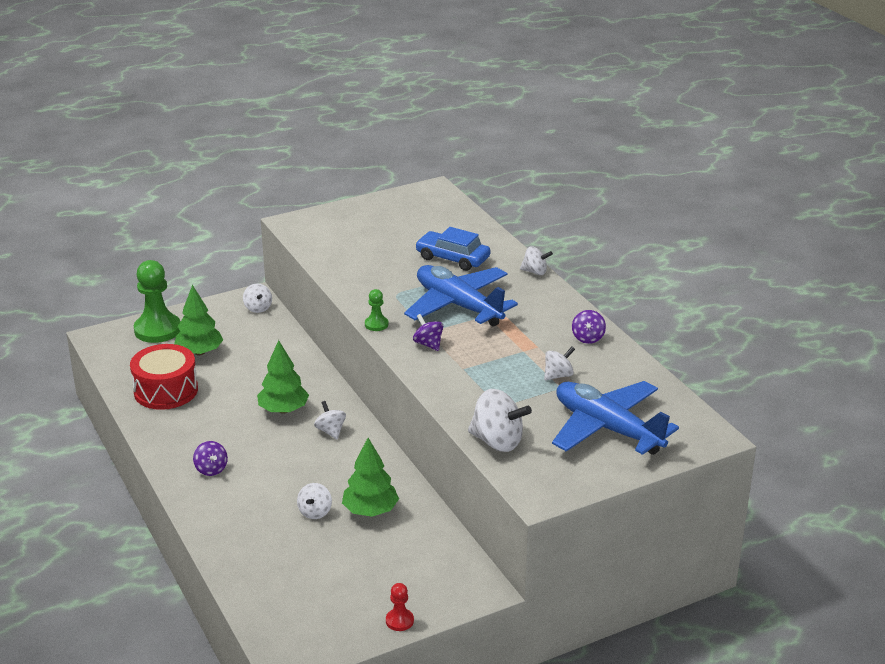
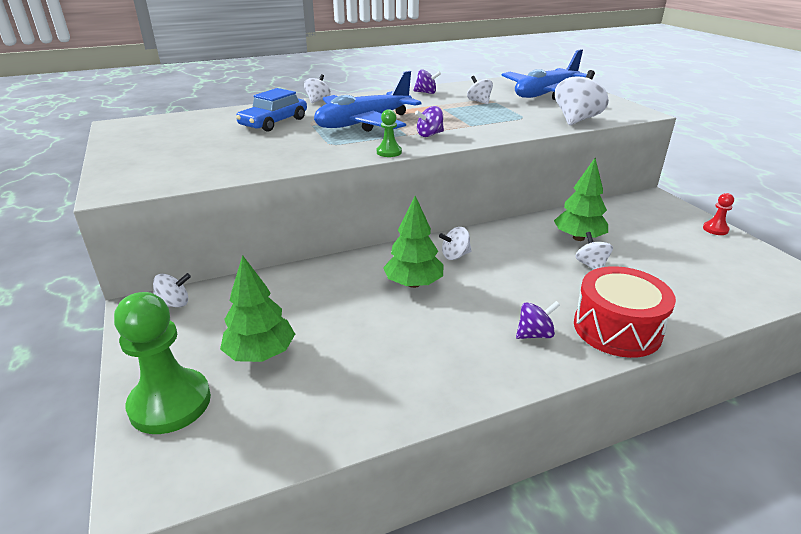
camera: 85 degrees left, 0 degrees up
red drum [130,344,198,410] -> red drum moved to [574,266,676,358]
white spinning top [297,483,332,519] -> white spinning top turned 120 degrees counterclockwise [575,232,613,270]

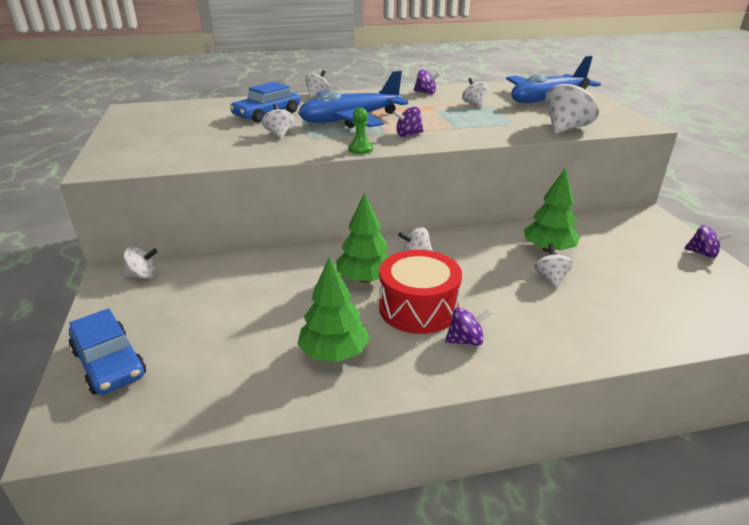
camera: 10 degrees right, 0 degrees up
green pawn [114,292,211,434] -> blue car [69,308,146,395]
green tree [220,255,295,362] -> green tree moved to [297,257,370,362]
red drum [574,266,676,358] -> red drum moved to [379,250,462,334]
red pawn [703,193,734,235] -> purple spinning top [684,225,733,258]
none -> white spinning top [262,104,294,139]

